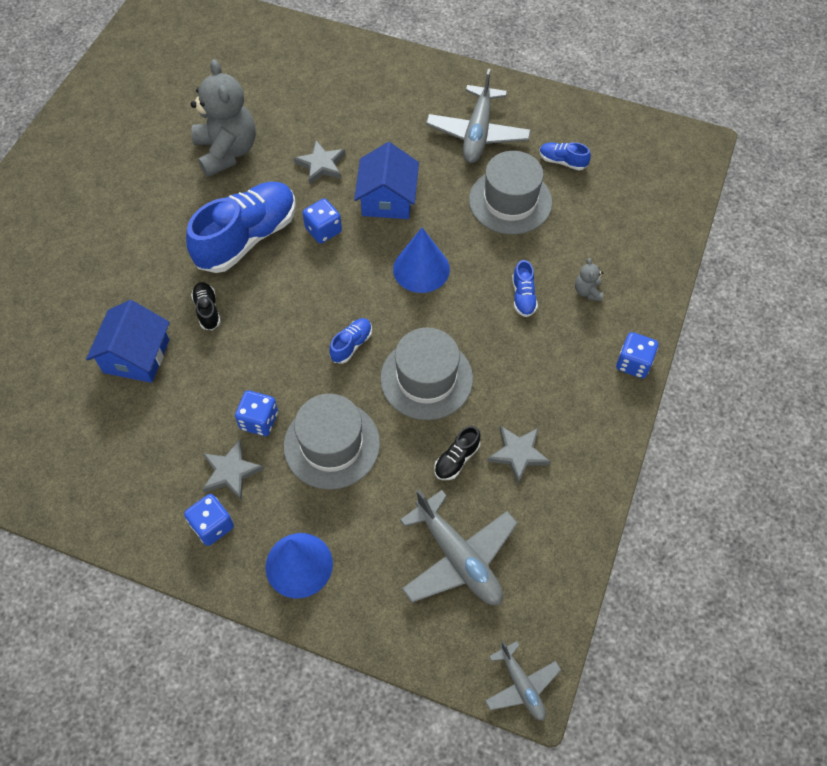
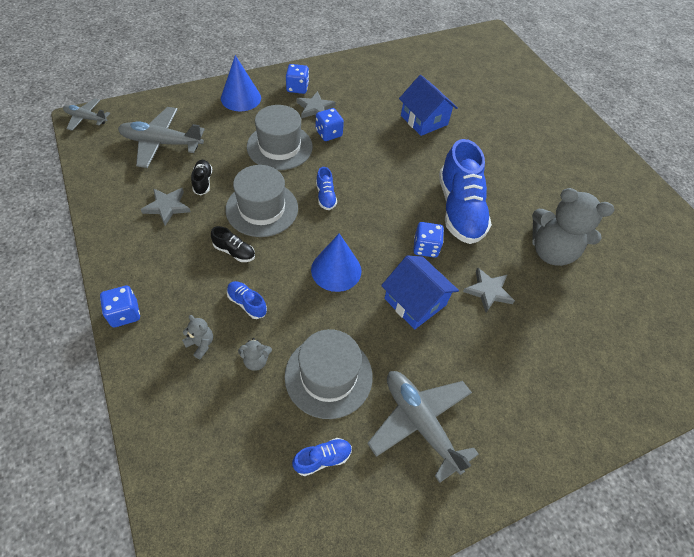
camera: 130 degrees right, 5 degrees down
black shoe [191,282,221,330] -> black shoe moved to [211,226,255,262]
none -> grey teddy bear [238,338,272,371]

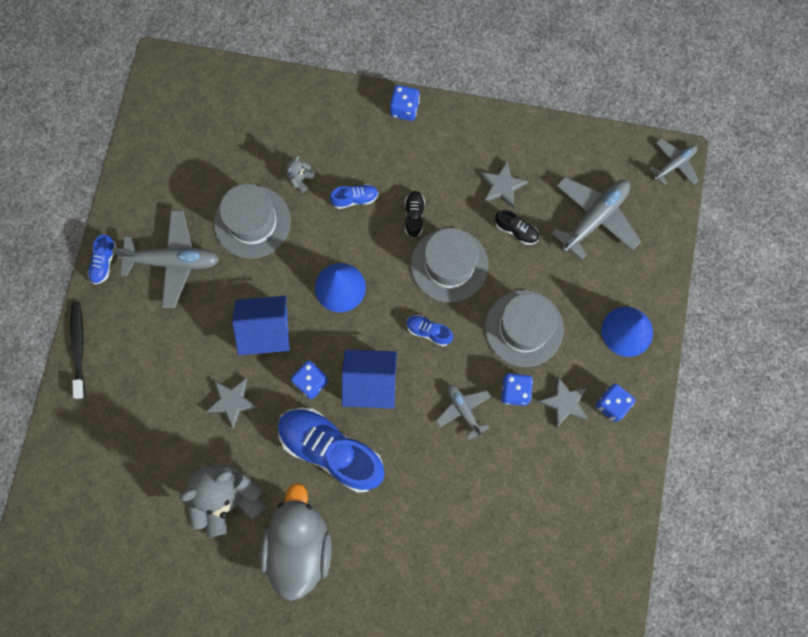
camera: 130 degrees right, 20 degrees up
grey teddy bear [182,315,213,360] -> none
black shoe [211,226,255,262] -> black shoe turned 120 degrees clockwise [405,191,425,238]
blue shoe [292,438,352,476] -> blue shoe moved to [88,234,116,284]
blue house [399,75,458,136] -> blue house moved to [342,349,397,409]
none -> black toothbrush [70,302,85,399]
none -> grey duck [260,483,332,601]
none -> grey plane [436,385,491,440]

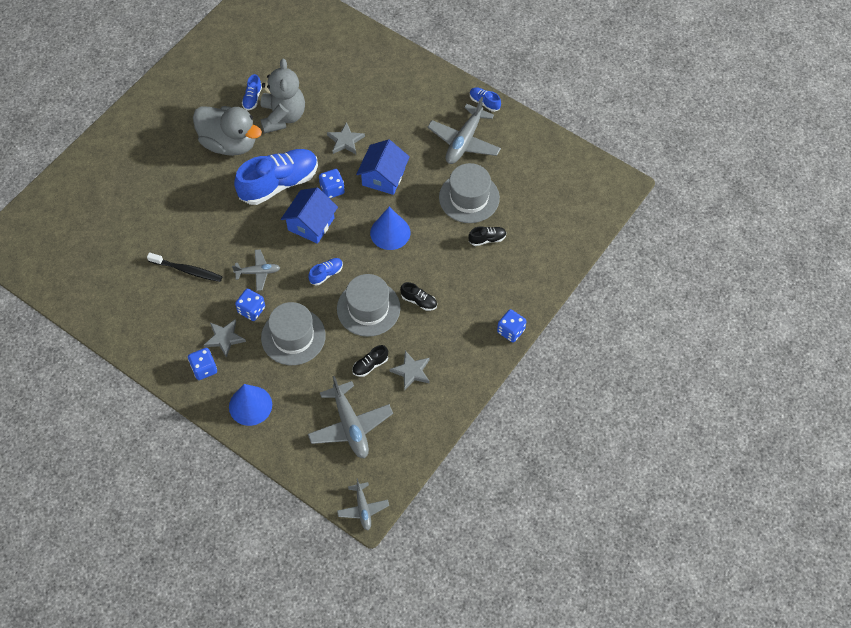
camera: 115 degrees right, 15 degrees down
black toothbrush [70,302,85,399] -> black toothbrush moved to [147,253,222,282]
grey teddy bear [286,155,315,193] -> black shoe [468,226,507,246]
blue shoe [330,184,378,209] -> blue shoe moved to [242,74,262,111]

